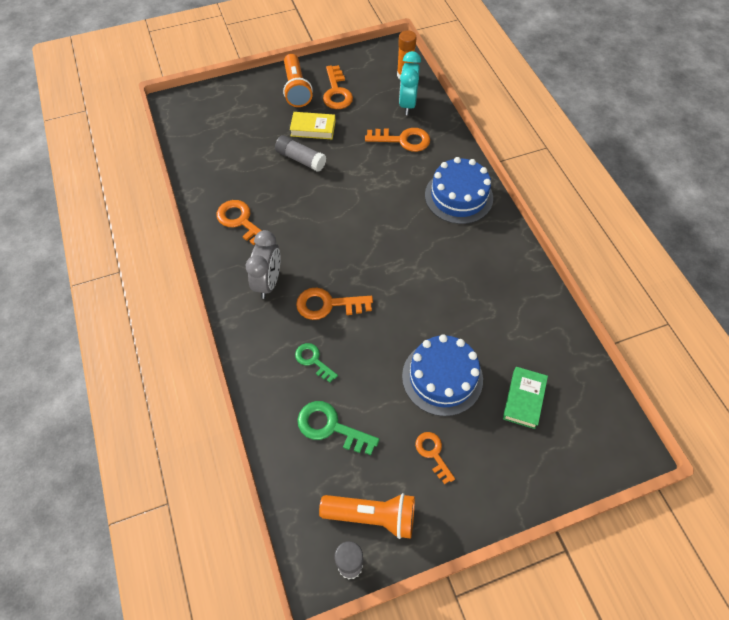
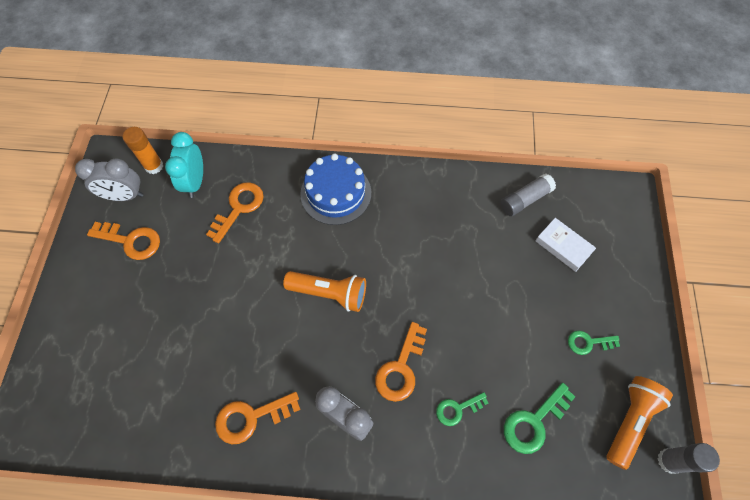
camera: 65 degrees left, 5 degrees up
grey glue stick [275,135,326,172] -> grey glue stick moved to [500,173,556,216]
orange flashlight [283,54,313,107] -> orange flashlight moved to [283,271,366,312]
yellow book [290,112,336,139] -> none
turquoise clock [399,51,421,115] -> turquoise clock turned 60 degrees clockwise [165,132,203,198]
blue cake [402,335,483,416] -> none
orange key [415,432,455,484] -> green key [568,330,620,355]
green book [503,367,548,429] -> white book [535,218,596,272]
none -> grey clock [75,158,143,201]

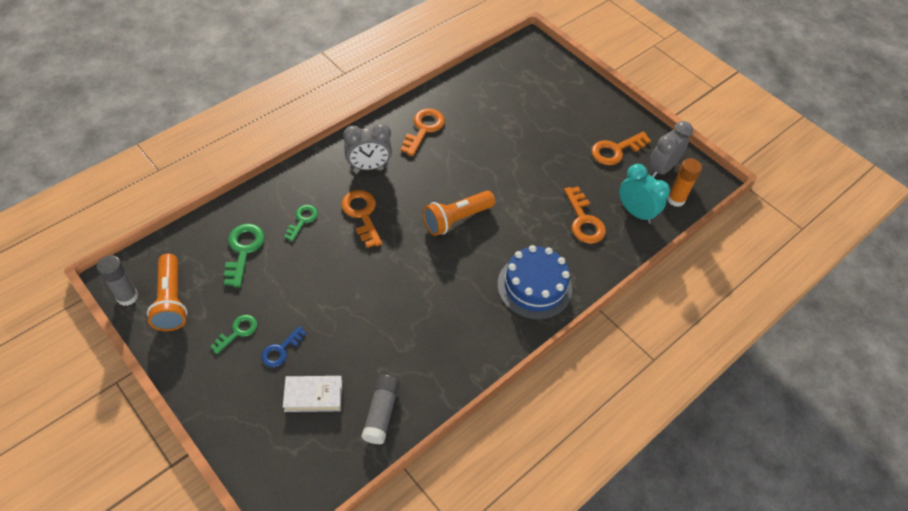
camera: 130 degrees right, 10 degrees down
none -> blue key [261,326,306,367]

